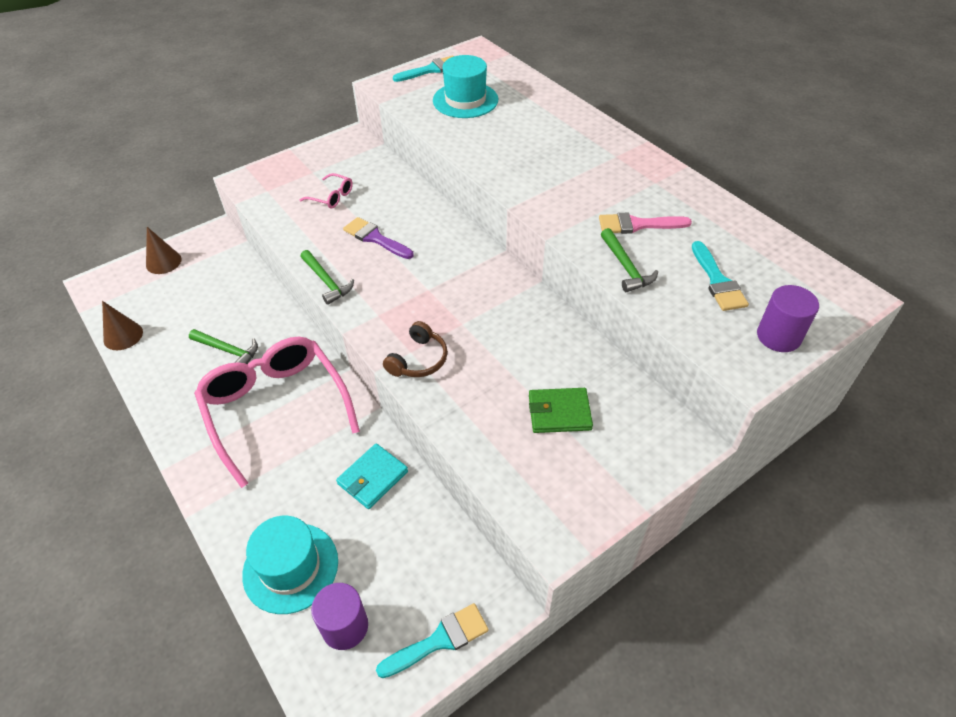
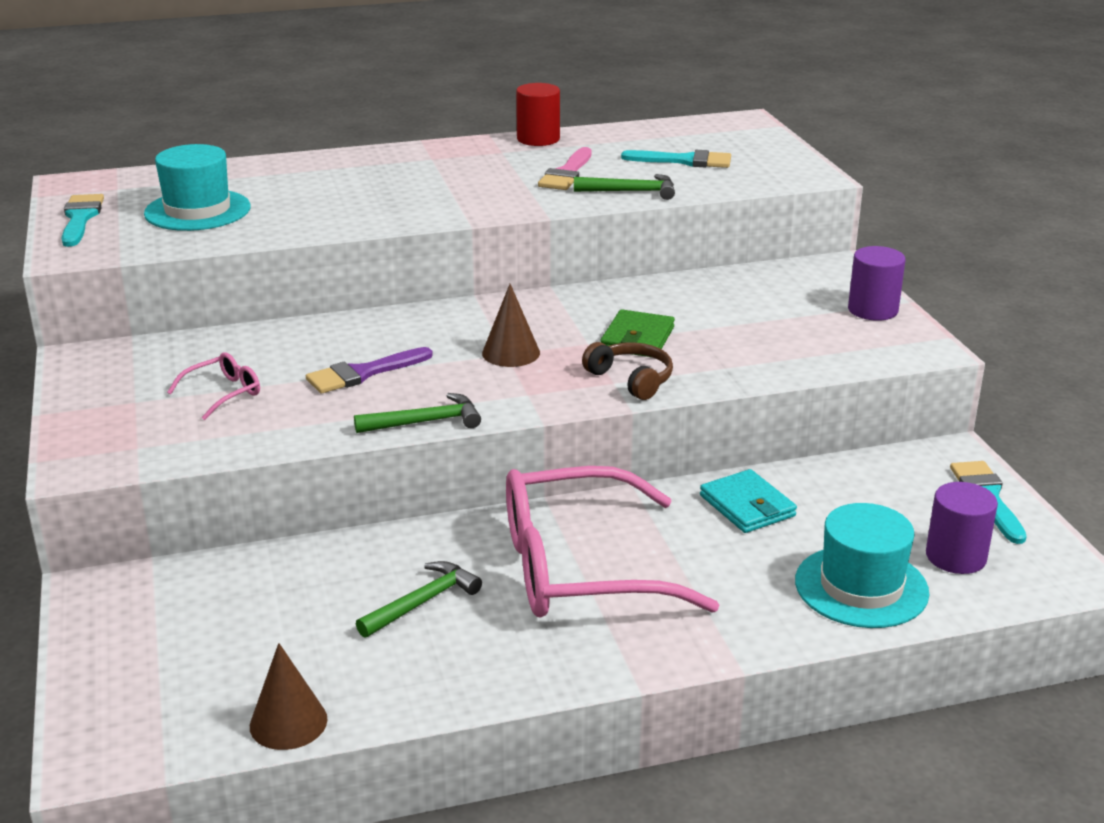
camera: 70 degrees left, 20 degrees down
brown cone [146,227,182,274] -> brown cone moved to [482,284,540,367]
green wallet [529,388,593,433] -> green wallet moved to [600,309,675,357]
purple cylinder [757,285,819,352] -> purple cylinder moved to [848,246,905,321]
none -> red cylinder [516,83,560,146]

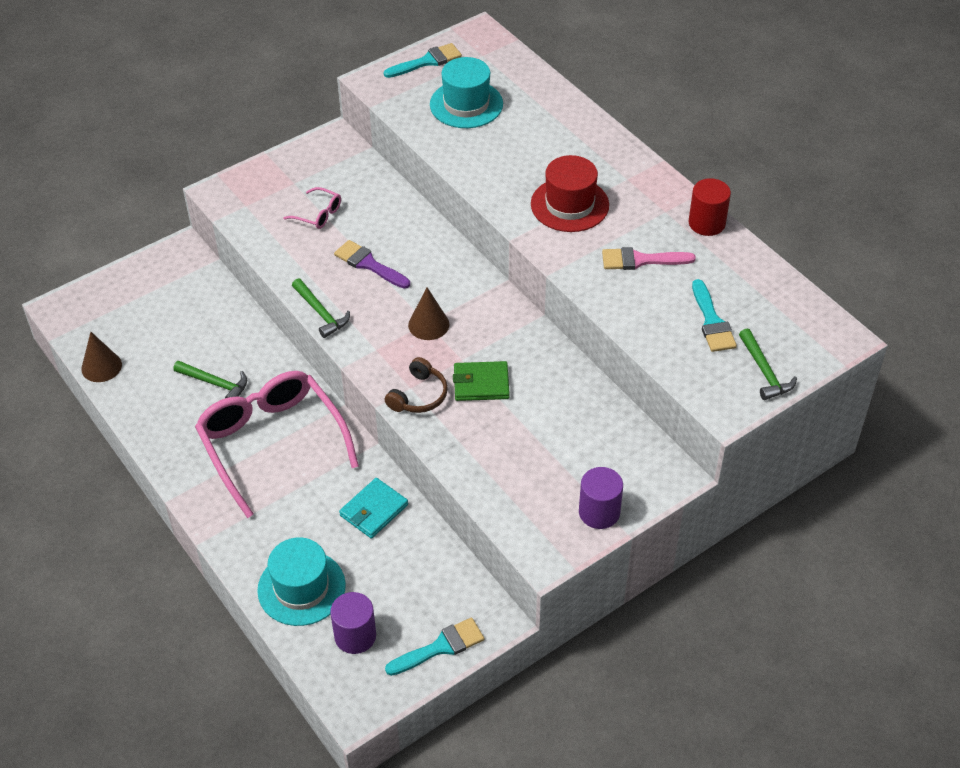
camera: 70 degrees right, 20 degrees up
green hammer [574,174,675,200] -> green hammer moved to [739,328,797,400]
none -> red hat [531,155,609,232]

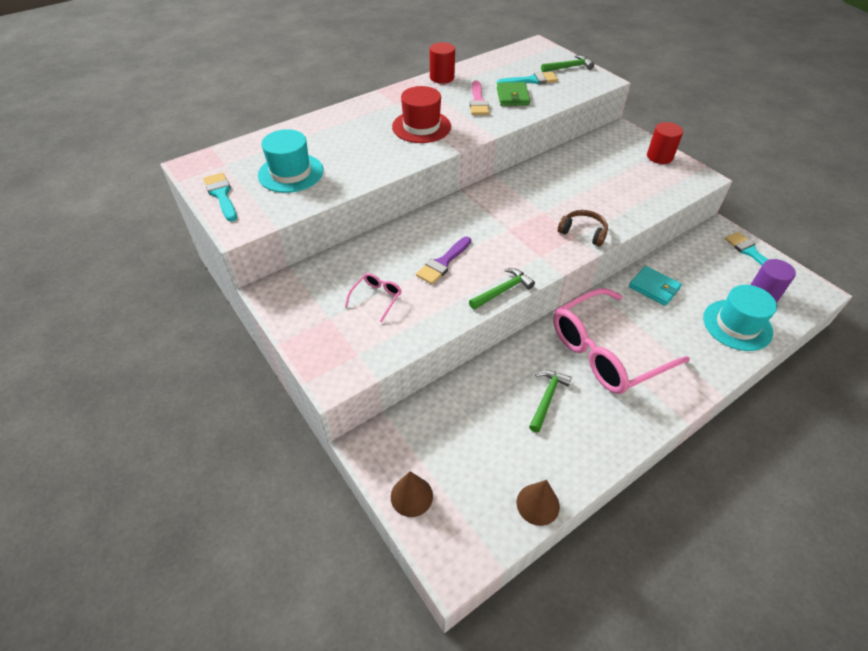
camera: 90 degrees left, 0 degrees up
brown cone [408,288,449,340] -> brown cone moved to [391,471,433,517]
green wallet [453,361,510,401] -> green wallet moved to [497,82,530,106]
purple cylinder [579,467,623,529] -> red cylinder [647,122,683,164]

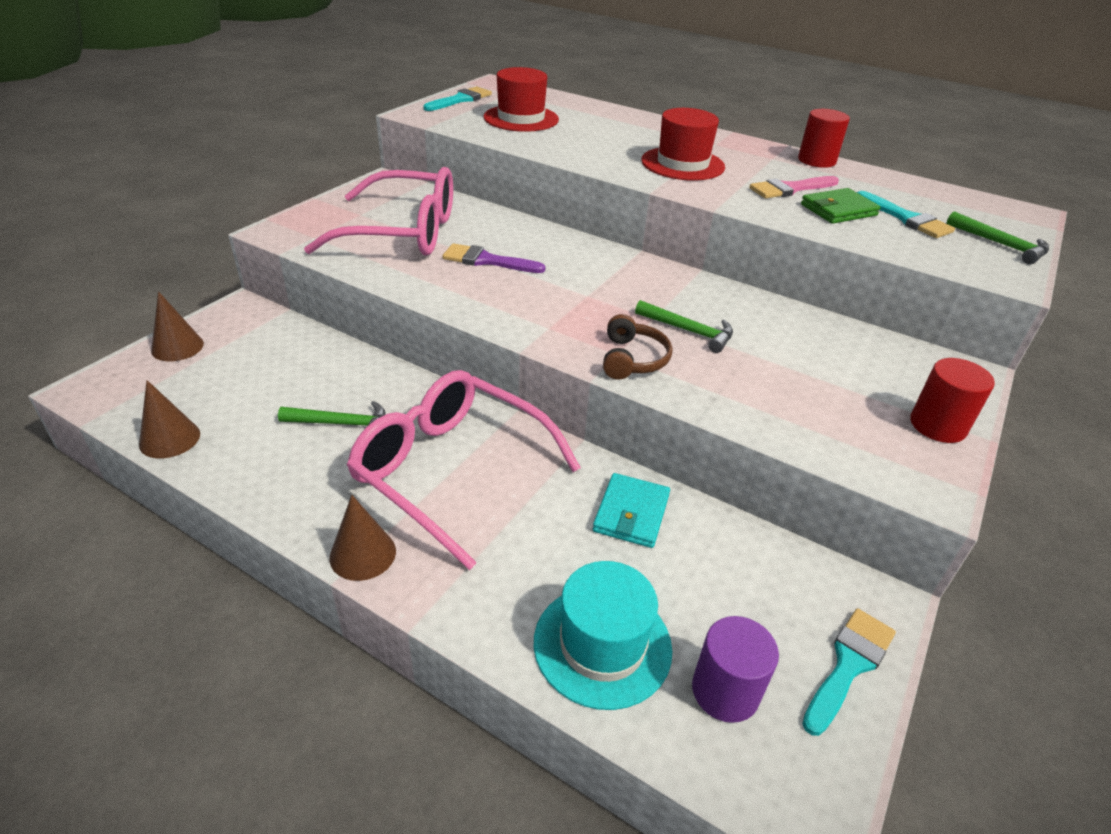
camera: 65 degrees right, 10 degrees down
turquoise hat [258,129,323,193] -> red hat [484,67,559,132]
pink glasses [345,273,402,322] -> pink glasses [304,167,453,256], size x2.47
green hammer [469,268,535,310] -> green hammer moved to [635,300,733,353]
none -> brown cone [329,495,396,581]

